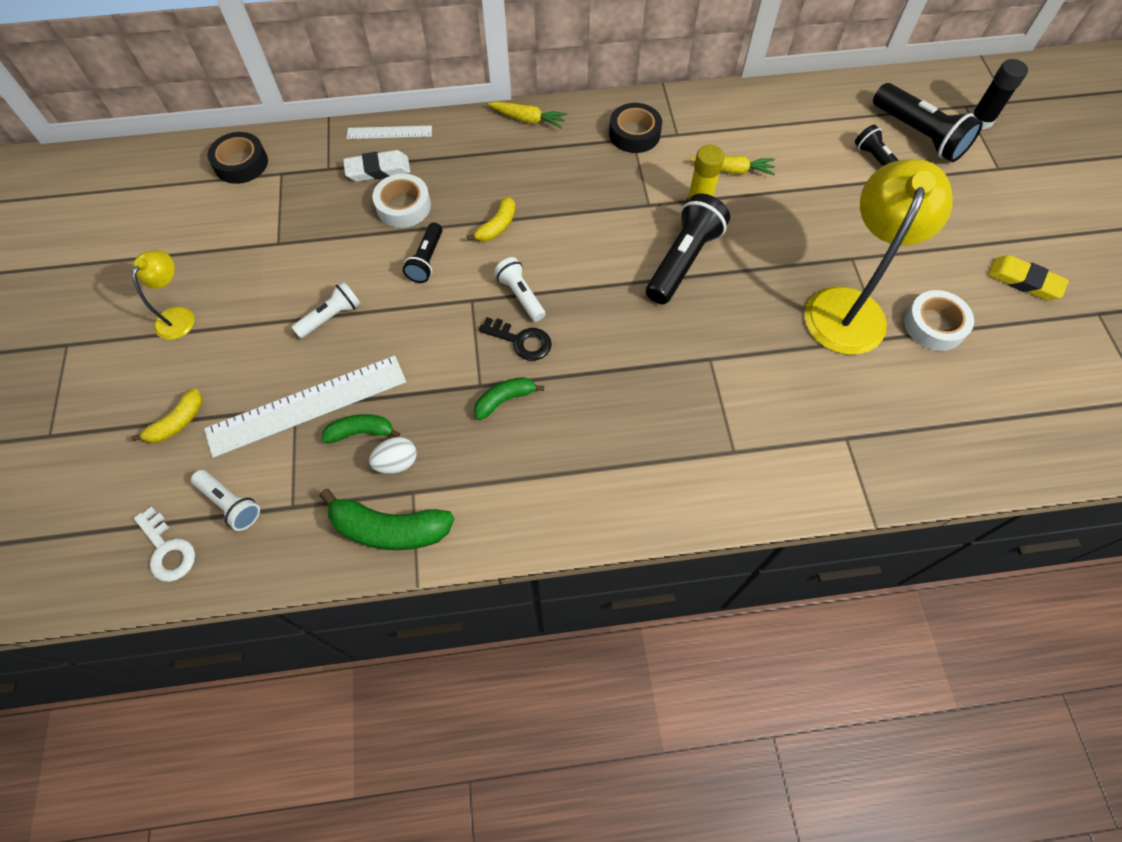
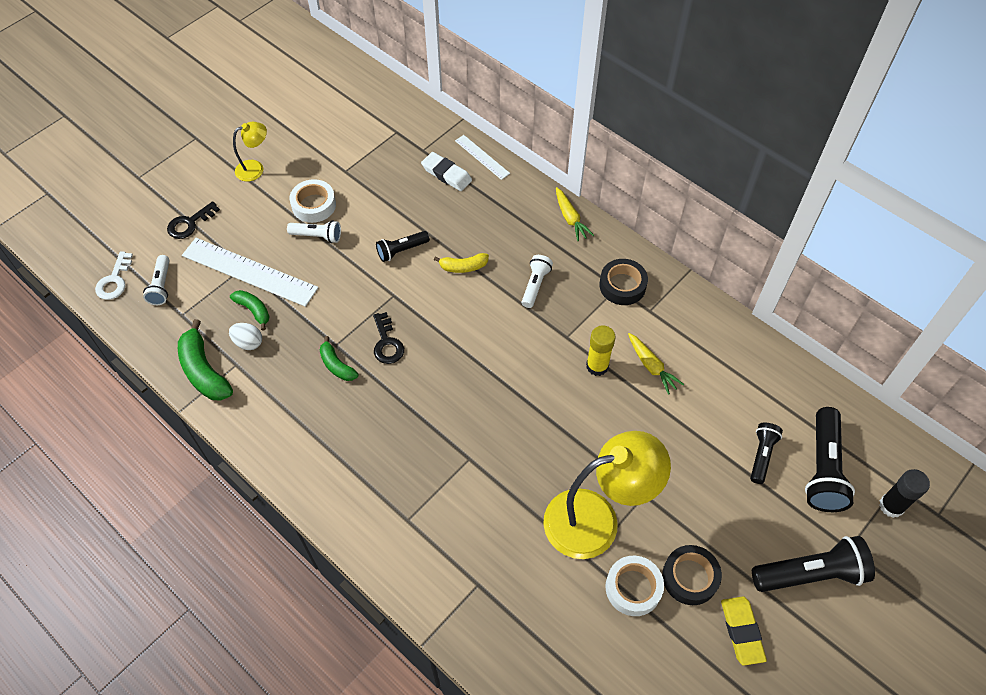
camera: 50 degrees right, 5 degrees down
yellow banana [131,388,202,443] -> black key [167,201,220,239]
black tape [207,132,268,184] -> black tape moved to [662,545,722,605]
white tape [372,174,431,228] -> white tape moved to [290,179,336,223]
green banana [474,377,544,420] -> green banana turned 150 degrees counterclockwise [320,336,358,381]
white flashlight [494,257,545,322] -> white flashlight moved to [522,255,553,308]
black flashlight [646,193,730,304] -> black flashlight moved to [752,536,875,592]

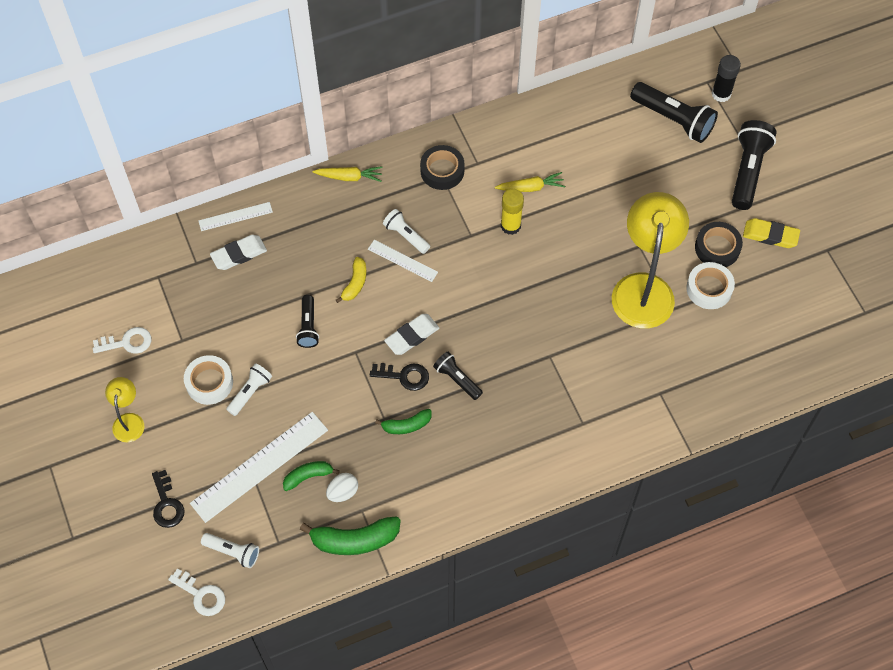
camera: 65 degrees left, 5 degrees up
black flashlight [750,423,783,484] -> black flashlight moved to [433,351,483,400]
none -> white key [93,327,151,354]
none -> white ruler [368,240,438,282]
none -> white eraser [384,314,439,355]

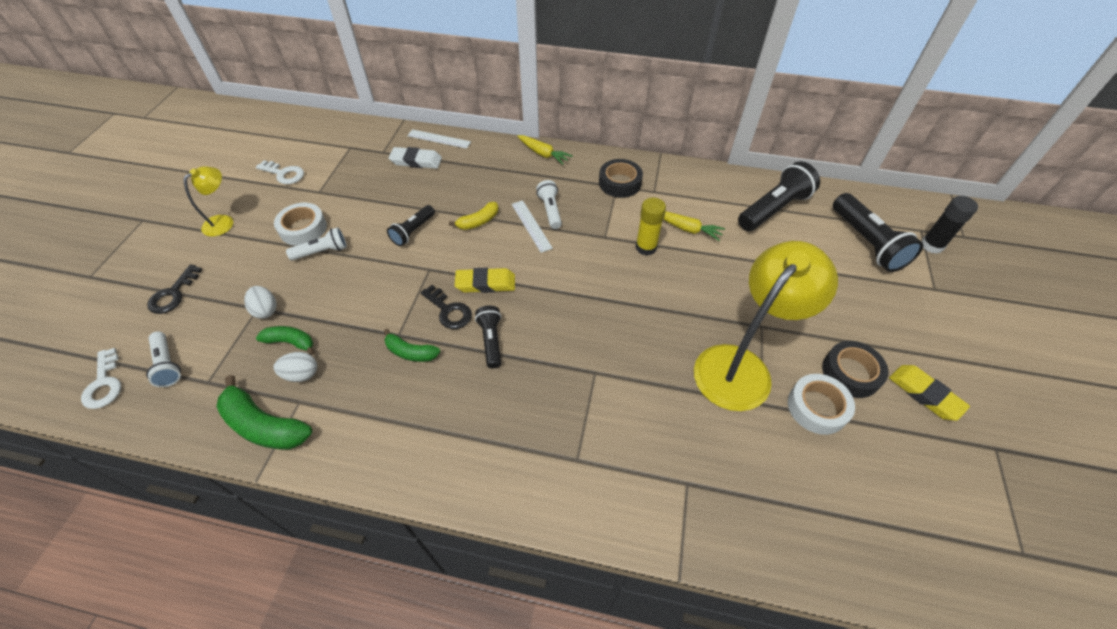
camera: 35 degrees right, 10 degrees down
white ruler [190,412,328,523] -> white egg [244,286,277,319]
white eraser [384,314,439,355] -> yellow eraser [455,268,515,293]
black flashlight [732,120,777,210] -> black flashlight moved to [738,161,820,231]

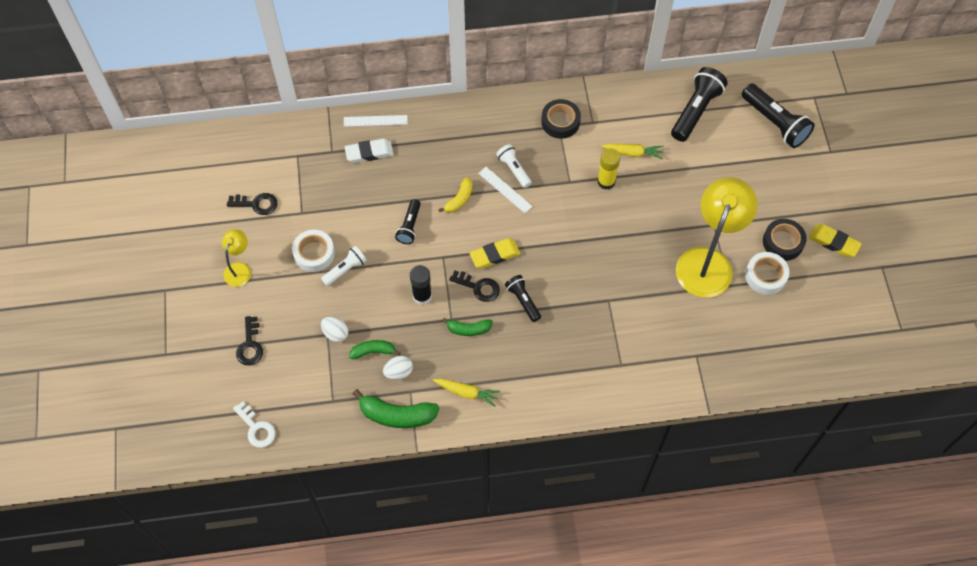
camera: 20 degrees left, 10 degrees up
white flashlight [146,331,181,387] -> none
white key [256,160,304,184] -> black key [227,193,278,215]
yellow carrot [517,135,573,165] -> yellow carrot moved to [433,379,500,407]
black glue stick [921,196,978,254] -> black glue stick moved to [410,265,432,305]

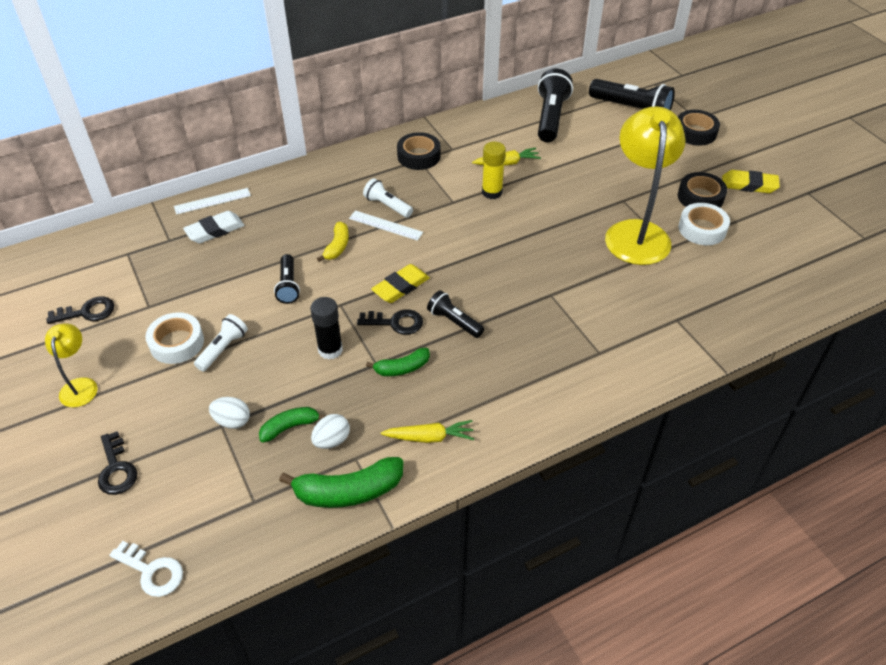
camera: 20 degrees left, 15 degrees down
none -> black tape [678,110,720,146]

